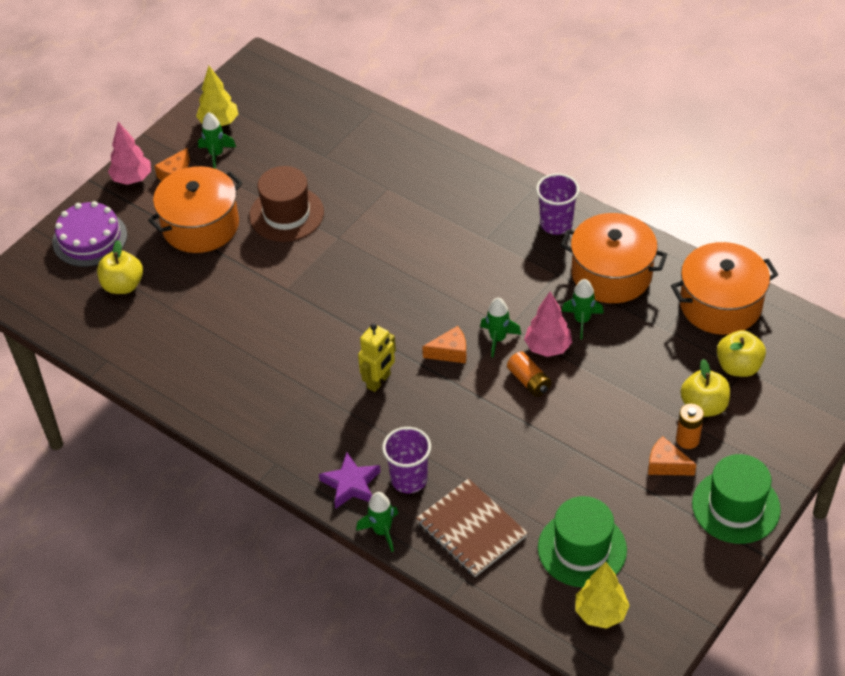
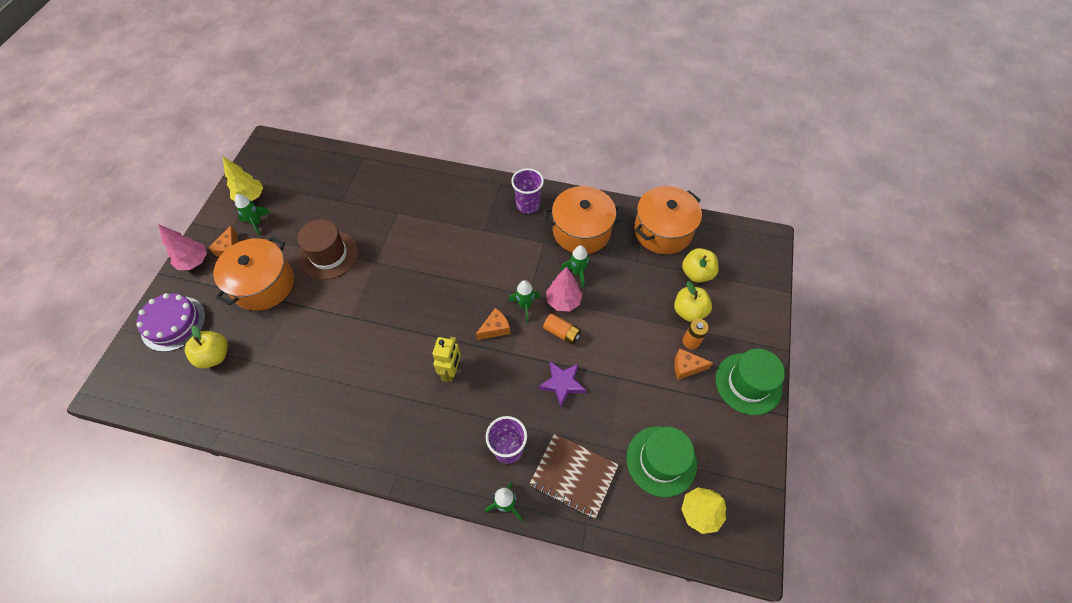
camera: 25 degrees left, 10 degrees up
purple star [319,452,381,509] -> purple star moved to [538,361,586,407]

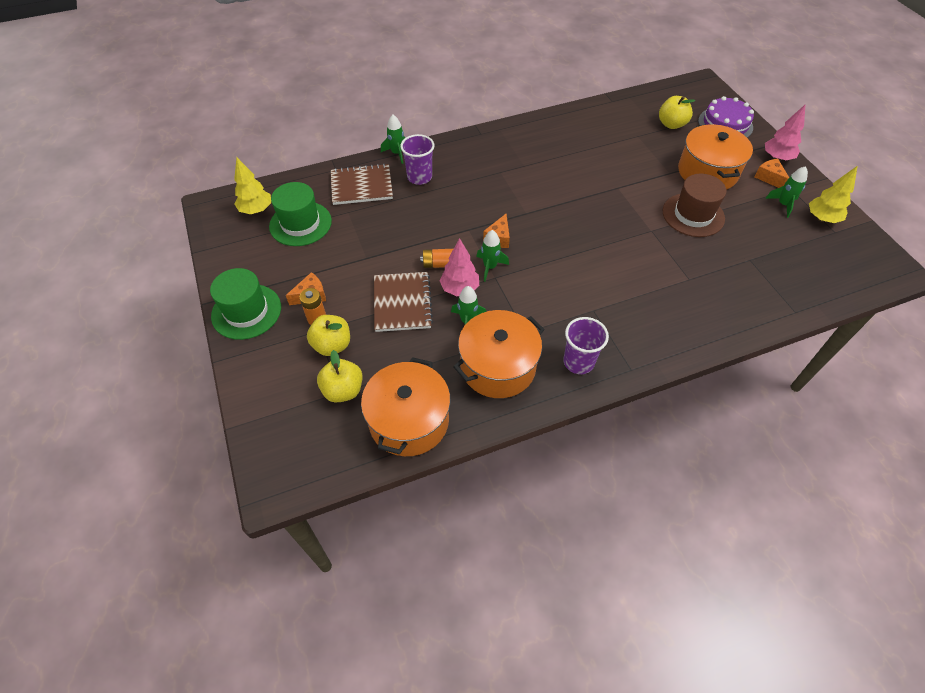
camera: 145 degrees right, 5 degrees down
yellow robot [433,337,461,382] -> none
purple star [538,361,586,407] -> none
none -> brown notebook [374,272,433,332]

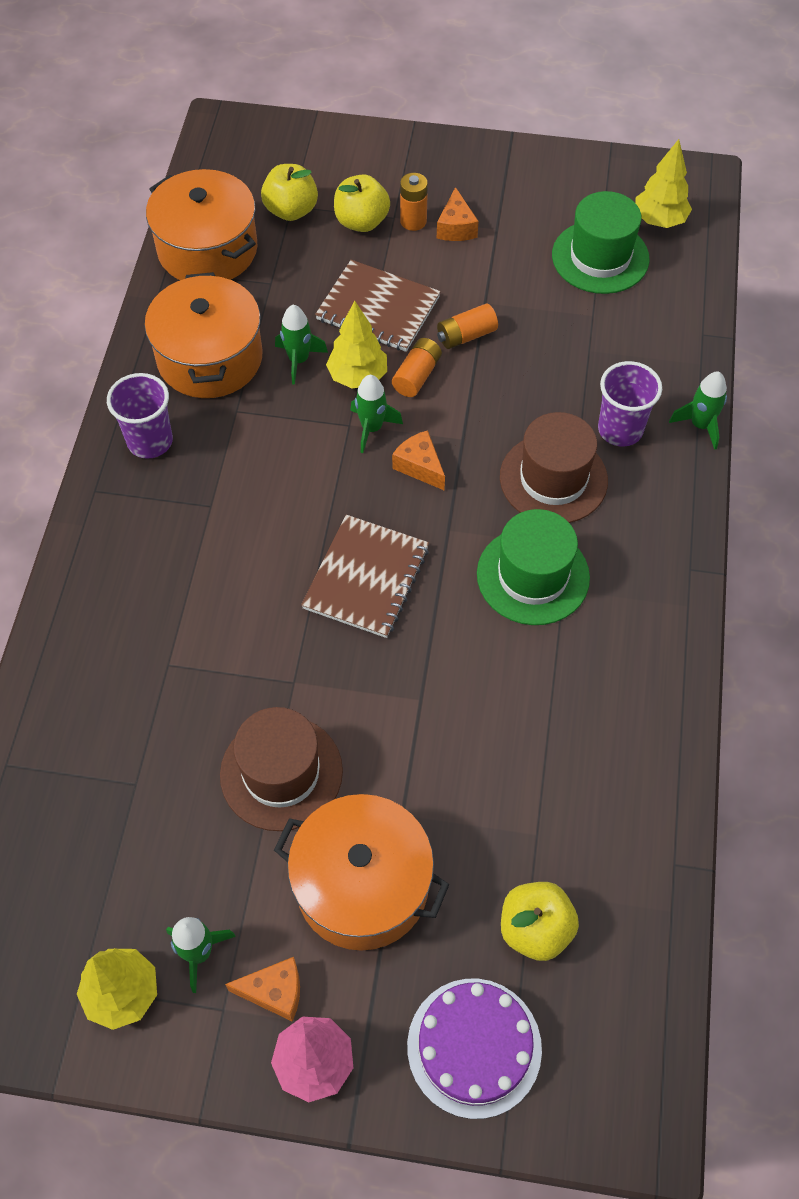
camera: 120 degrees right, 5 degrees up
green hat [210,268,281,340] -> green hat moved to [477,509,590,625]
brown notebook [331,164,393,205] -> brown notebook moved to [301,515,429,638]
pink tree [440,238,479,296] -> yellow tree [326,301,387,389]
none -> orange battery [437,304,498,349]
none -> brown hat [500,412,608,523]

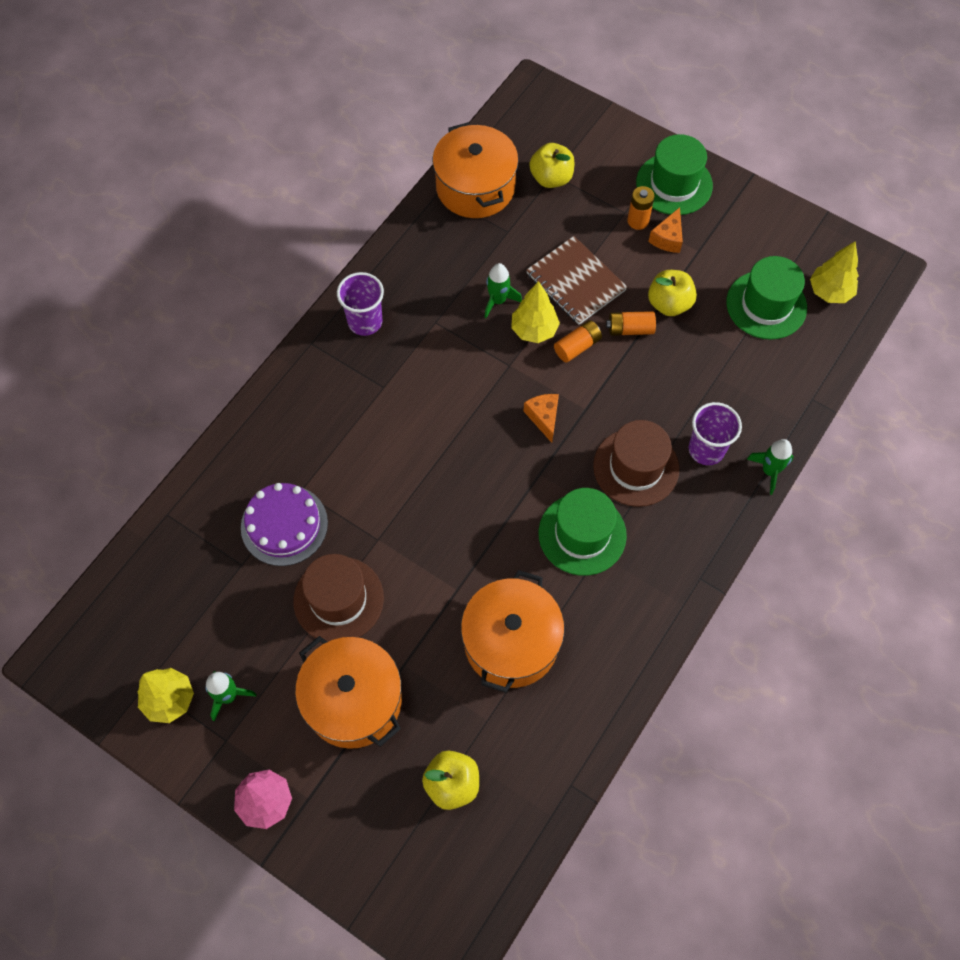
camera: 25 degrees right, 5 degrees up
orange pot [145,272,262,398] -> orange pot moved to [461,570,564,693]
orange cheese [225,957,300,1022] -> none
brown notebook [301,515,429,638] -> none
yellow apple [334,174,390,232] -> yellow apple moved to [648,270,697,316]
green rocket [350,375,403,453] -> none
purple cake [407,979,542,1119] -> purple cake moved to [241,483,328,566]
none -> green hat [636,134,713,215]

